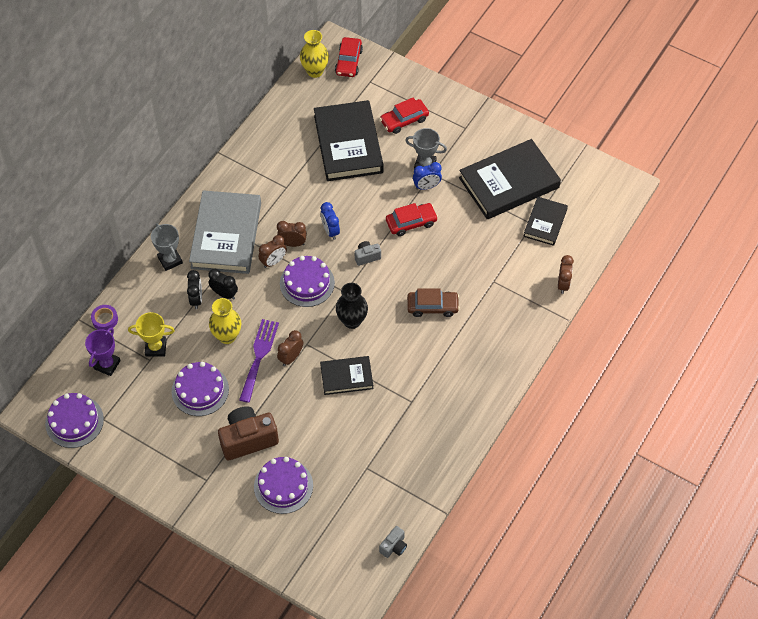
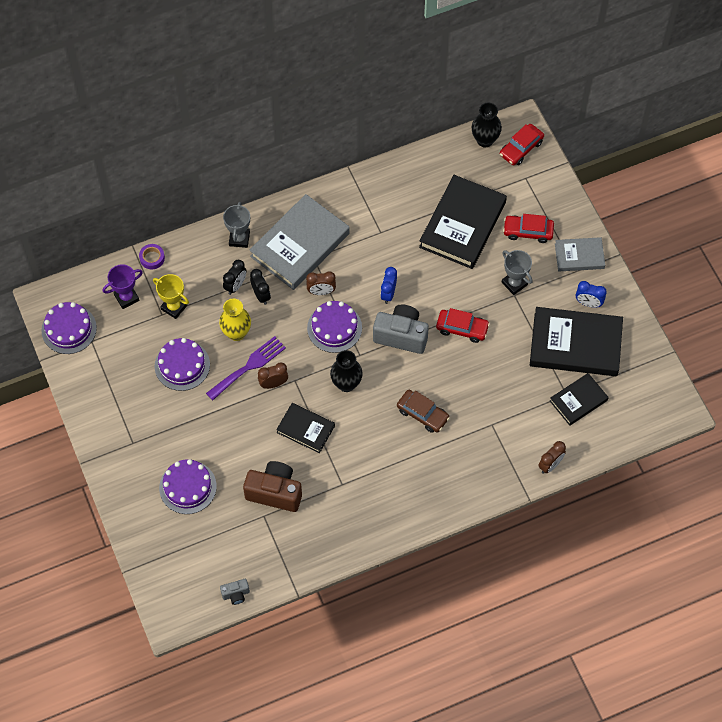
camera: 35 degrees right, 5 degrees up
brown camera [218,406,279,460] -> brown camera moved to [243,461,302,512]
brown clock [277,221,307,247] -> none
yellow vase [300,30,329,78] -> black vase [471,102,502,148]
grey camera [355,241,381,266] -> grey camera [373,304,429,354], size x2.04
blue clock [413,162,442,190] -> blue clock moved to [576,281,607,308]
none -> grey book [555,237,605,271]

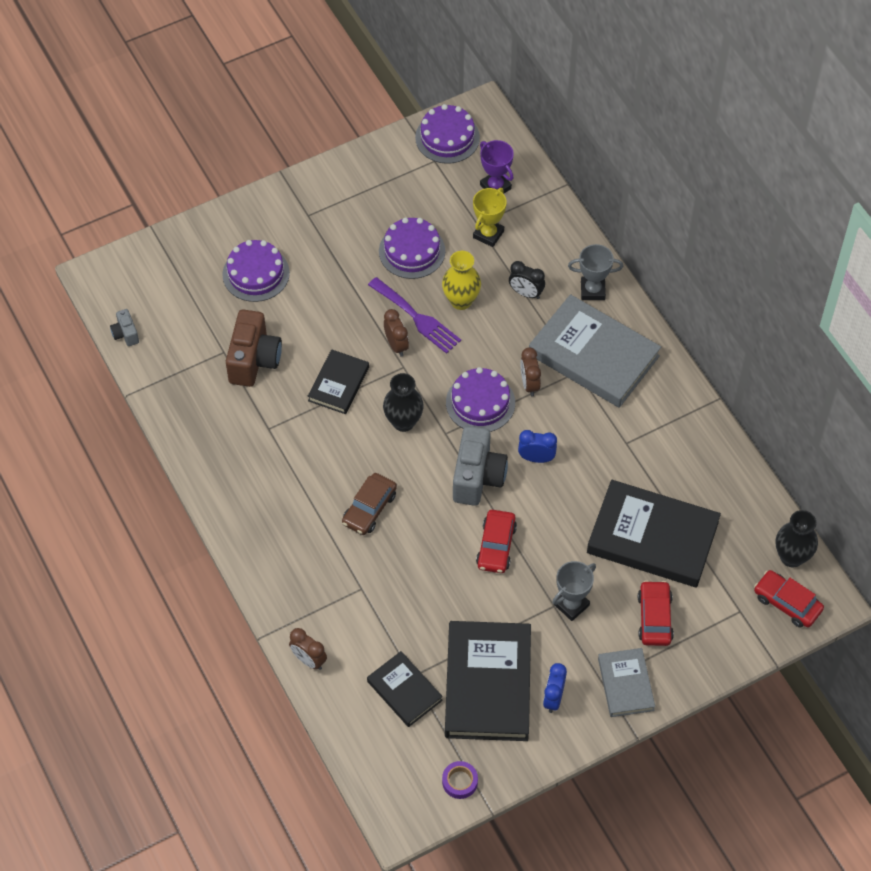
camera: 85 degrees right, 5 degrees down
purple tape [139,244,165,269] -> purple tape moved to [442,761,478,799]
black clock [250,269,271,305] -> none

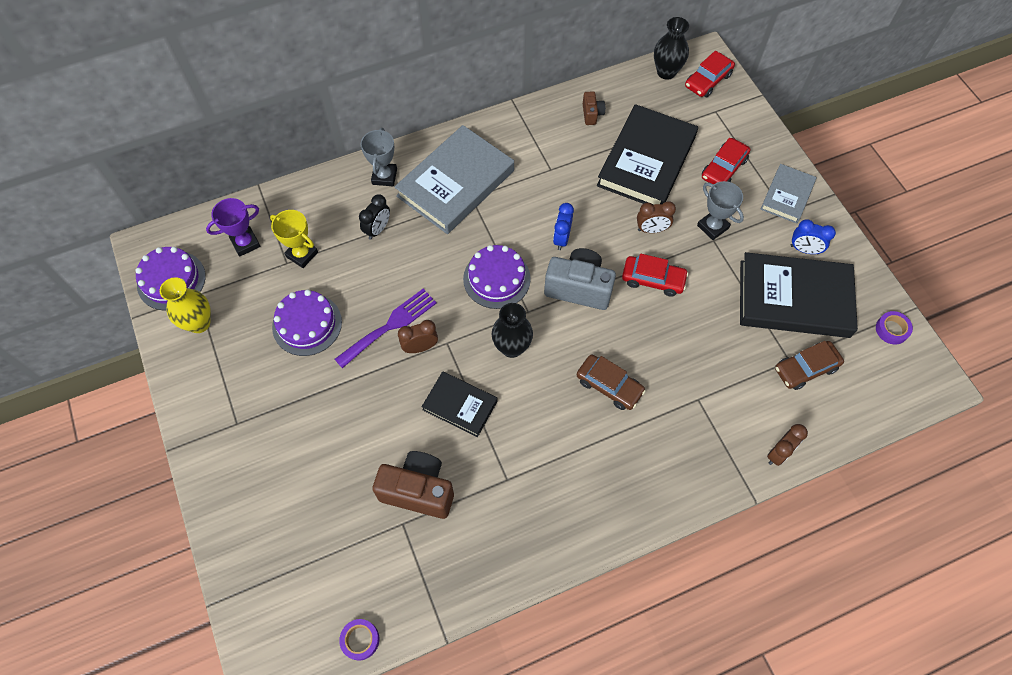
camera: 85 degrees left, 5 degrees up
grey camera [110,309,139,346] -> purple tape [339,619,379,661]
purple cake [222,240,290,302] -> none
black book [367,651,443,727] -> brown car [775,341,844,390]
yellow vase [442,251,481,310] -> yellow vase moved to [160,277,211,333]
brown clock [520,347,541,396] -> brown clock moved to [637,201,676,233]
grey book [598,648,655,717] -> grey book turned 60 degrees counterclockwise [760,164,817,224]
red car [638,580,674,646] -> red car turned 60 degrees counterclockwise [702,138,750,184]
none -> brown camera [583,91,605,125]

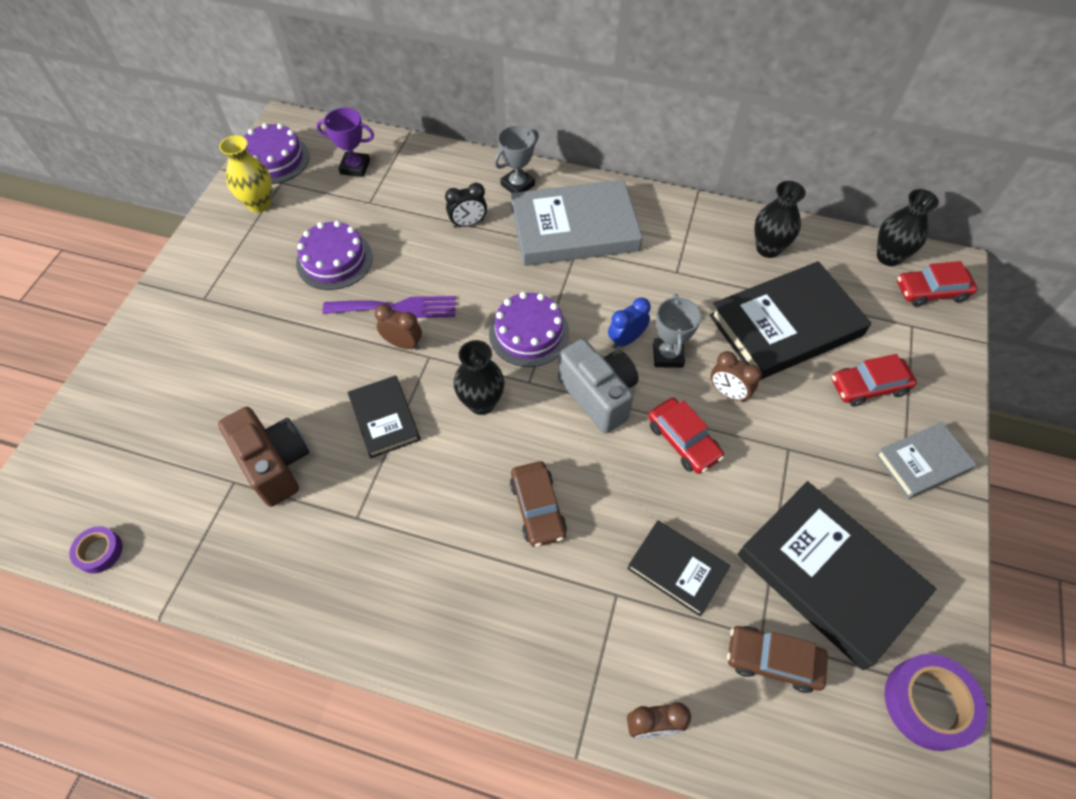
camera: 40 degrees right, 5 degrees down
yellow trophy [270,210,318,268] -> none
brown camera [583,91,605,125] -> black vase [754,181,806,258]
grey trophy [697,181,744,240] -> grey trophy moved to [653,294,701,368]
blue clock [791,219,836,254] -> none
purple tape [876,311,913,344] -> purple tape [885,654,987,751], size x1.77
none -> black book [627,521,730,616]

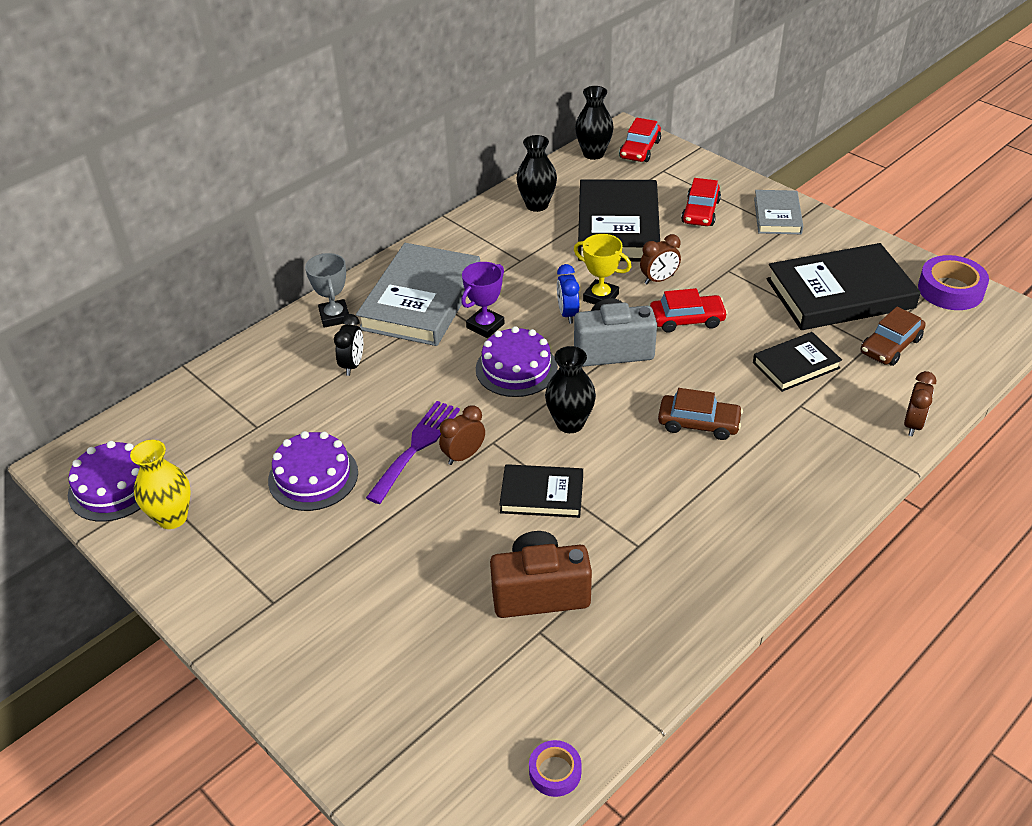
camera: 60 degrees left, 15 degrees down
purple trophy [316,108,374,177] -> purple trophy moved to [461,262,505,338]
grey trophy [653,294,701,368] -> yellow trophy [574,234,631,305]

